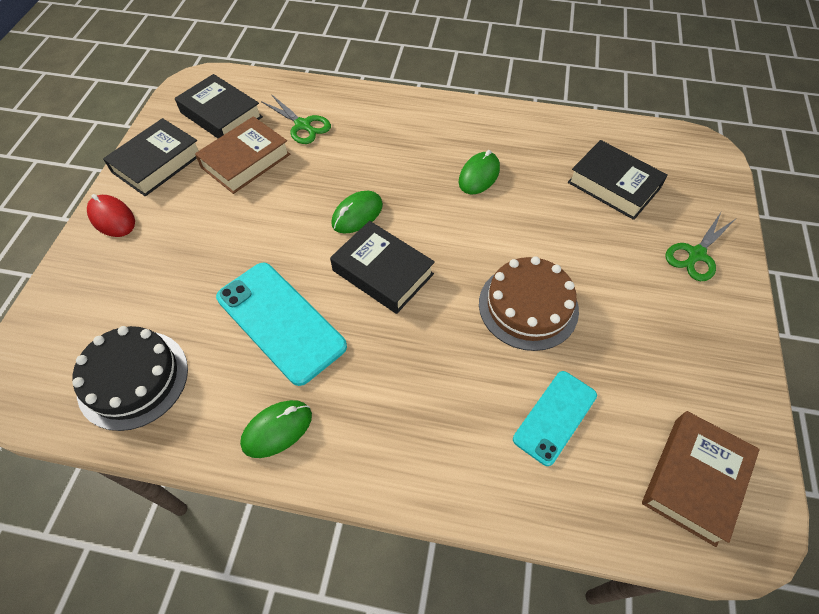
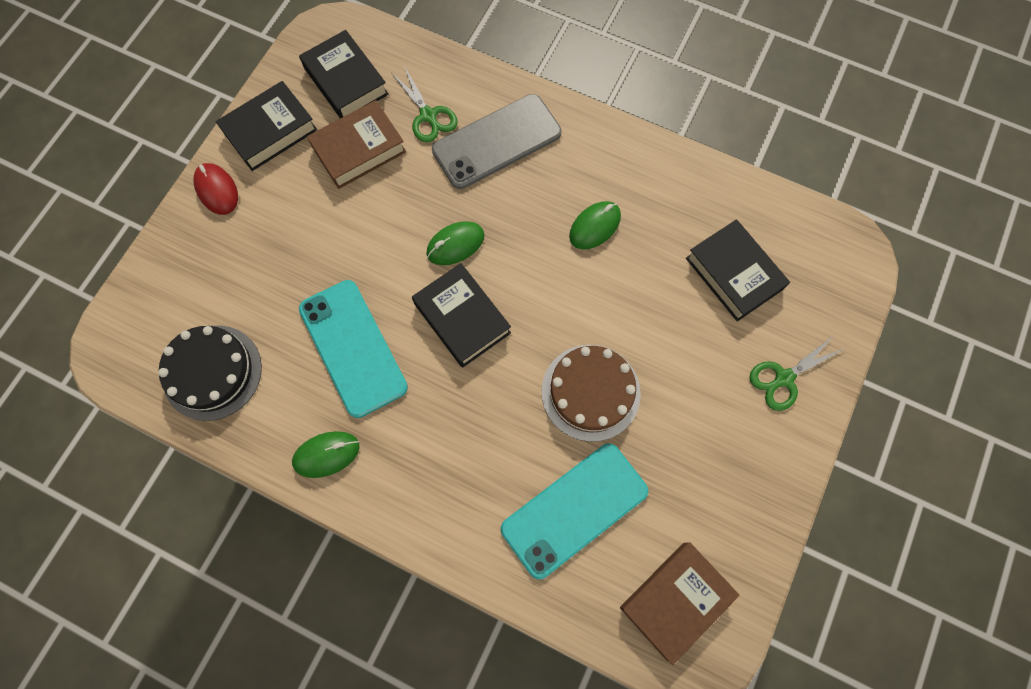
camera: 15 degrees right, 15 degrees up
turquoise phone [513,371,597,466] -> turquoise phone [501,443,648,579], size x1.60
none -> grey phone [432,94,562,189]

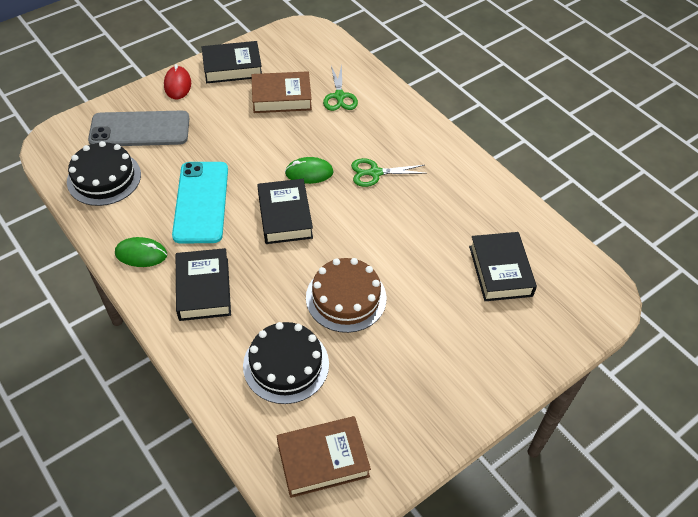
camera: 25 degrees right, 20 degrees down
black book [299,30,389,118] -> black book moved to [176,248,231,321]
grey phone [432,94,562,189] -> grey phone moved to [88,110,189,146]
turquoise phone [501,443,648,579] -> black cake [243,322,329,404]
green mouse [569,201,621,249] -> none
green scissors [749,336,845,411] -> green scissors moved to [351,158,427,187]

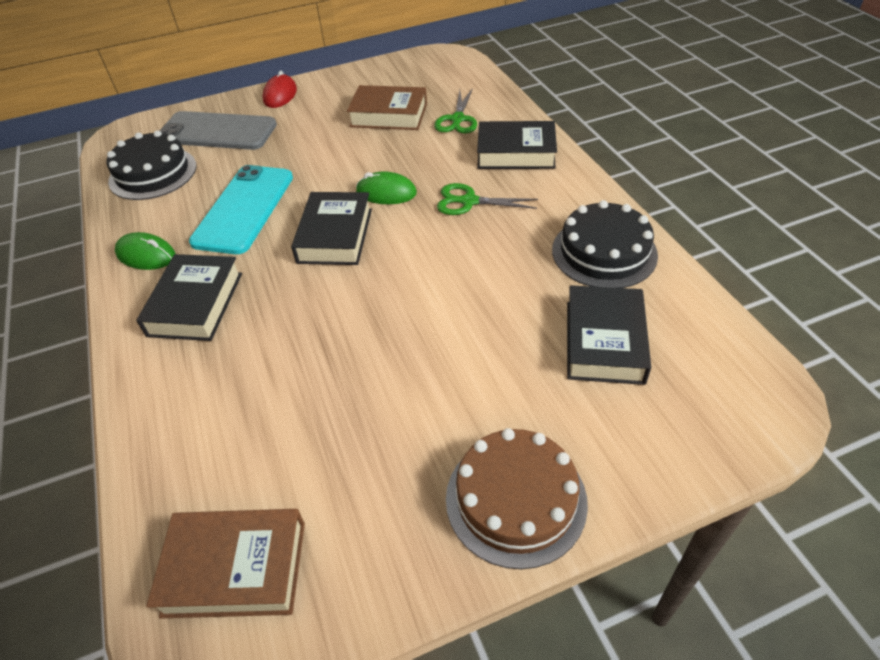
camera: 20 degrees right, 5 degrees down
black book [202,41,262,83] -> black book moved to [477,121,557,169]
black cake [243,322,329,404] -> black cake moved to [552,200,658,288]
brown cake [306,258,386,333] -> brown cake moved to [446,428,588,569]

